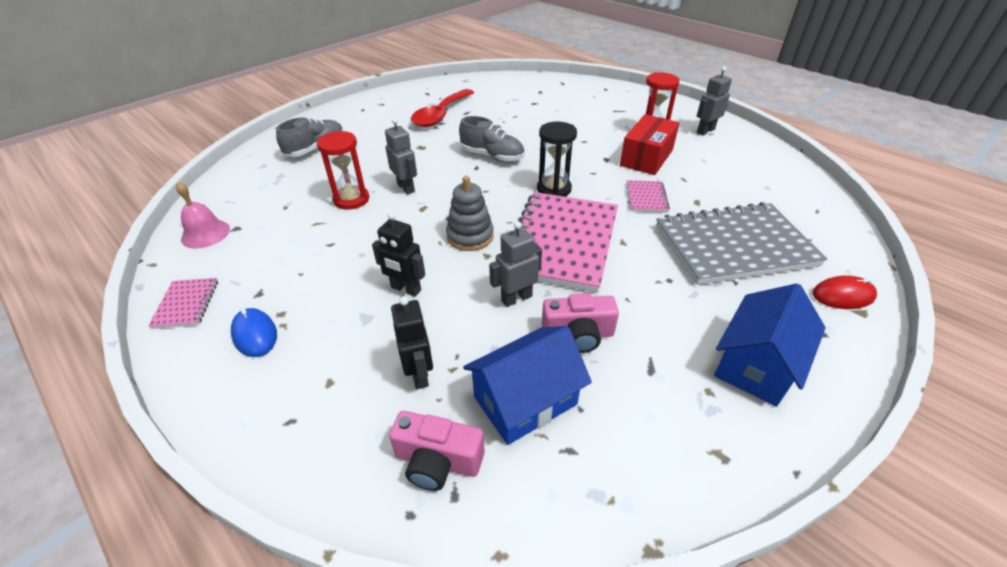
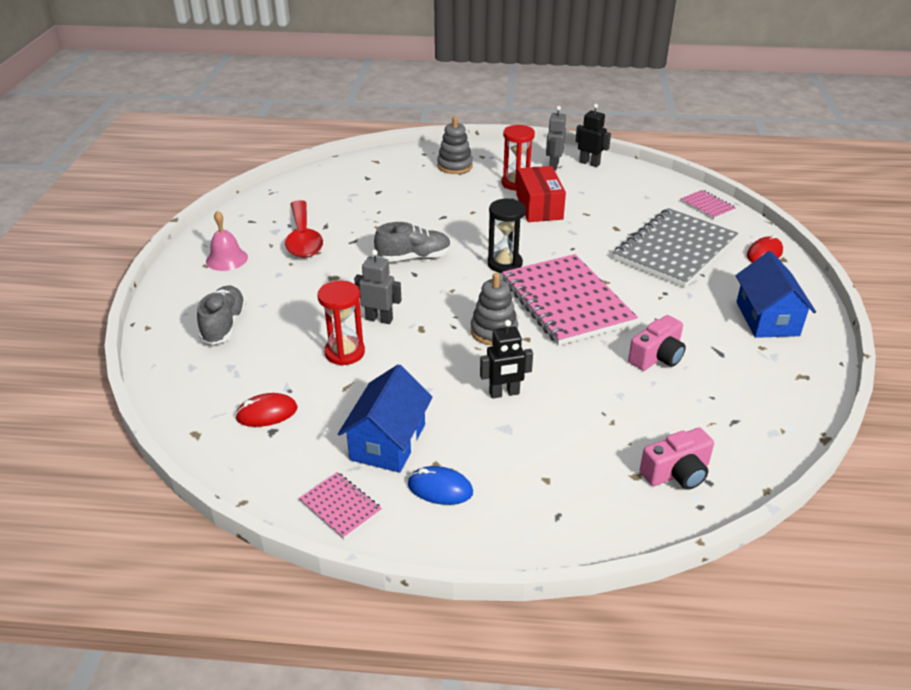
camera: 40 degrees left, 5 degrees down
pink bell [176,181,230,248] -> pink bell moved to [206,211,248,271]
black robot [391,296,433,389] -> black robot moved to [575,104,611,167]
blue house [463,326,592,445] -> blue house moved to [338,364,433,473]
grey robot [489,221,542,307] -> none
pink notebook [627,180,670,213] -> pink notebook moved to [680,190,736,220]
none -> red mouse [235,393,297,427]
none -> grey stacking toy [437,117,473,174]

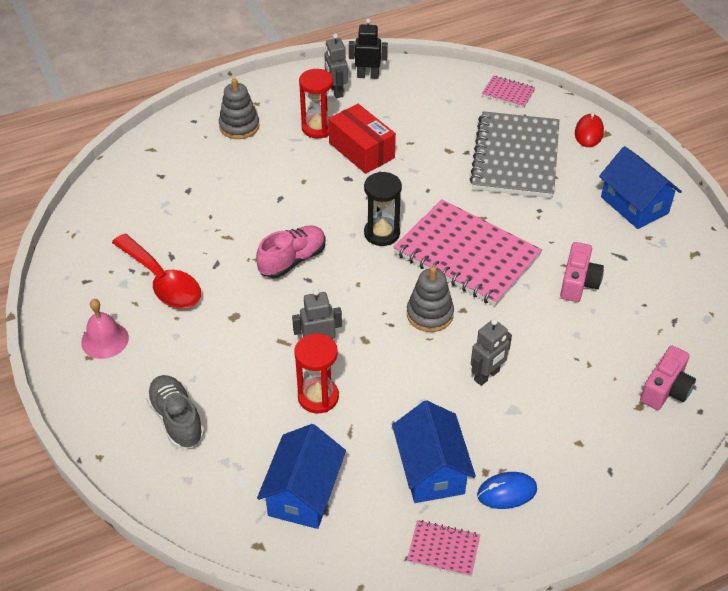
camera: 30 degrees left, 10 degrees up
red mouse [235,393,297,427] -> blue house [257,424,346,529]
grey shoe [374,222,451,262] -> pink shoe [256,225,326,278]
black robot [480,320,533,399] -> grey robot [471,319,512,386]

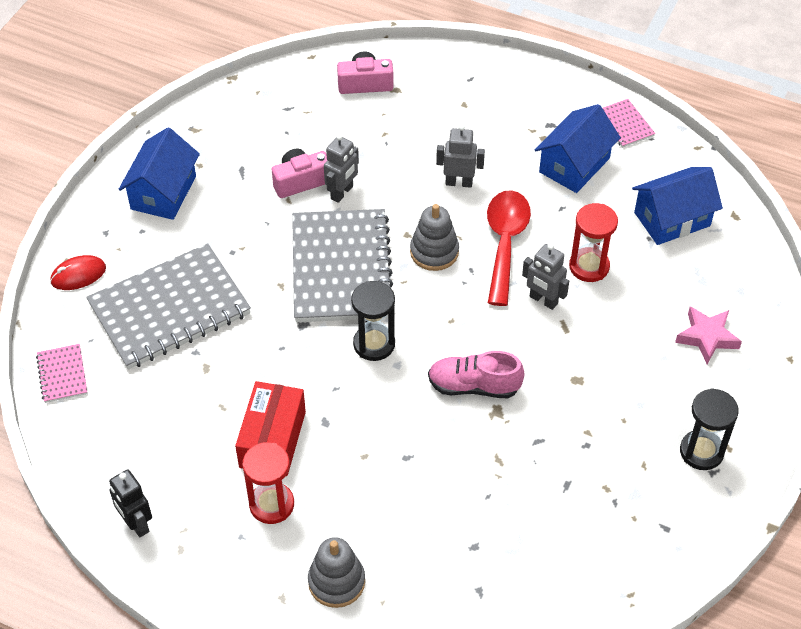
camera: 130 degrees left, 5 degrees up
pink bell [81,299,129,359] -> black hourglass [680,388,739,470]
red spoon [112,234,201,309] -> red spoon moved to [487,190,531,306]
grey shoe [146,375,204,449] -> pink star [675,306,742,364]
grey robot [324,34,348,98] -> grey robot moved to [324,134,359,203]
pink notebook [394,199,542,306] -> grey notebook [292,209,395,322]
blue mouse [477,472,537,509] -> none

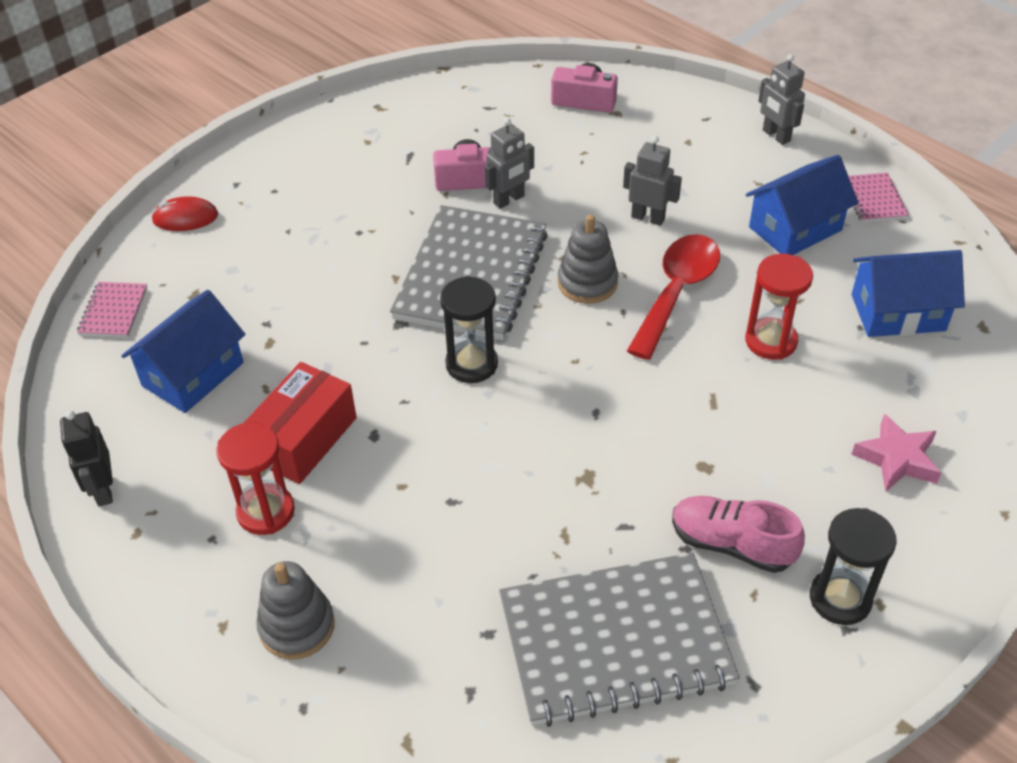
camera: 20 degrees right, 5 degrees down
grey notebook [86,243,251,370] -> grey notebook moved to [499,552,740,727]
blue house [119,127,200,220] -> blue house moved to [121,290,245,413]
pink shoe [428,351,525,398] -> pink shoe moved to [672,496,805,573]
grey robot [522,244,569,310] -> grey robot moved to [758,54,805,145]

